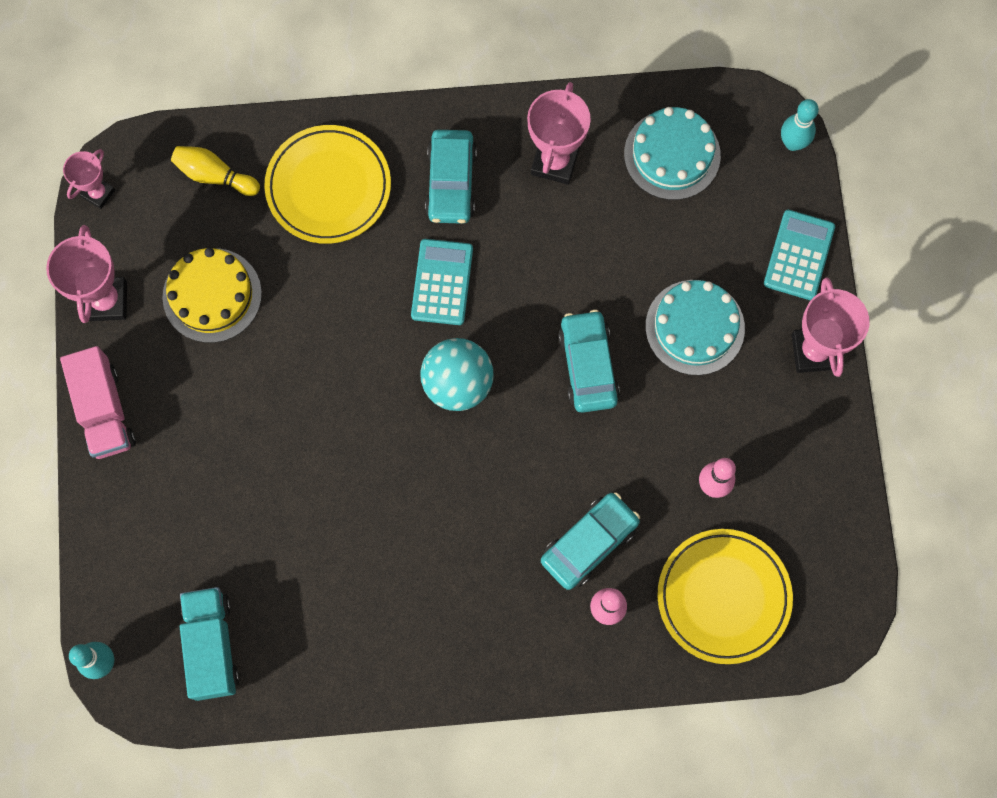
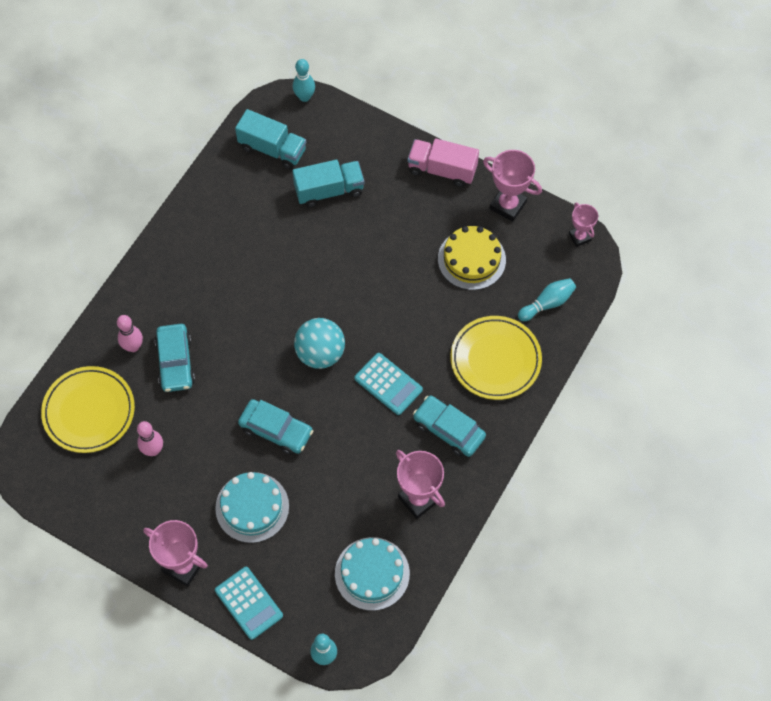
camera: 125 degrees right, 10 degrees down
yellow bowling pin [171,146,260,196] -> turquoise bowling pin [518,278,576,321]
none -> turquoise truck [292,160,364,208]

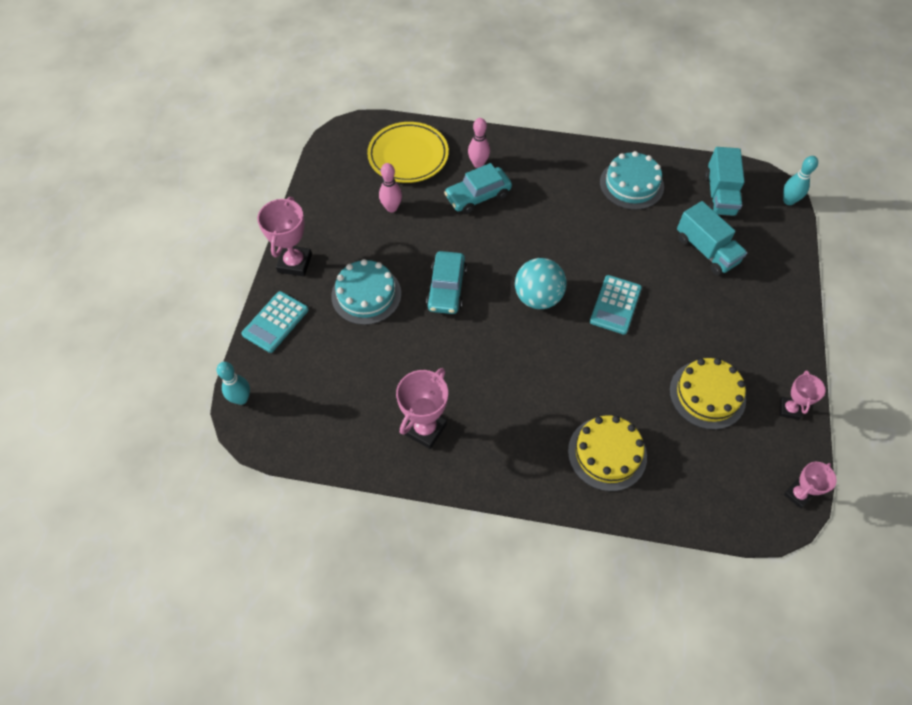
camera: 70 degrees right, 5 degrees down
turquoise cake [335,537,410,611] -> turquoise cake moved to [600,151,664,210]
turquoise calculator [354,353,423,415] -> turquoise calculator moved to [590,275,642,335]
pink truck [407,138,479,187] -> none
turquoise car [413,395,486,457] -> none
yellow plate [450,316,542,400] -> yellow cake [568,415,647,491]
pink trophy [483,150,542,222] -> pink trophy [780,370,826,420], size x0.61
turquoise bowling pin [518,278,576,321] -> none

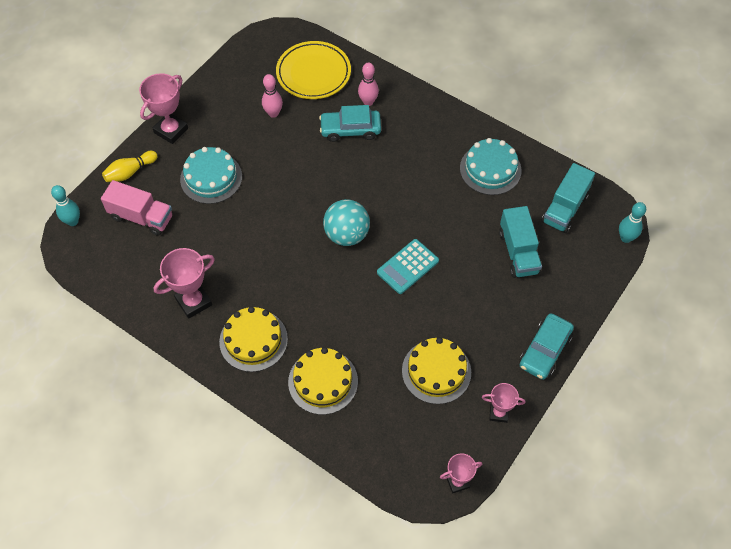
camera: 25 degrees right, 0 degrees up
turquoise calculator [241,291,309,353] -> yellow bowling pin [102,151,158,182]
turquoise car [426,251,467,314] -> turquoise car moved to [519,313,574,380]
pink trophy [780,370,826,420] -> pink trophy turned 60 degrees clockwise [482,383,526,423]
none -> pink truck [101,180,173,236]
none -> yellow cake [219,307,288,372]

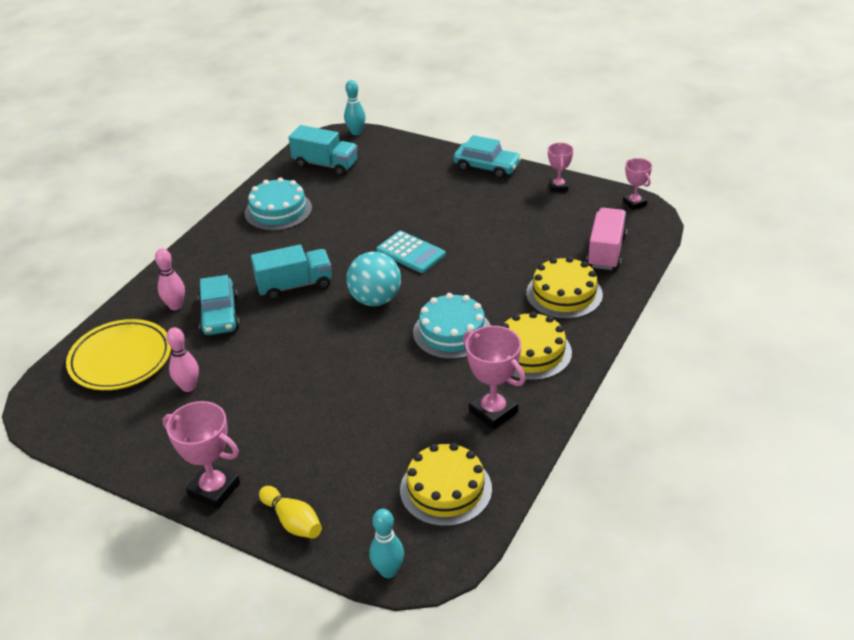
camera: 95 degrees left, 20 degrees down
pink truck [101,180,173,236] -> pink truck moved to [586,208,627,270]
turquoise cake [180,147,242,204] -> turquoise cake moved to [413,293,491,359]
yellow cake [402,337,471,404] -> yellow cake moved to [400,443,492,527]
turquoise truck [499,206,542,278] -> turquoise truck moved to [251,245,332,300]

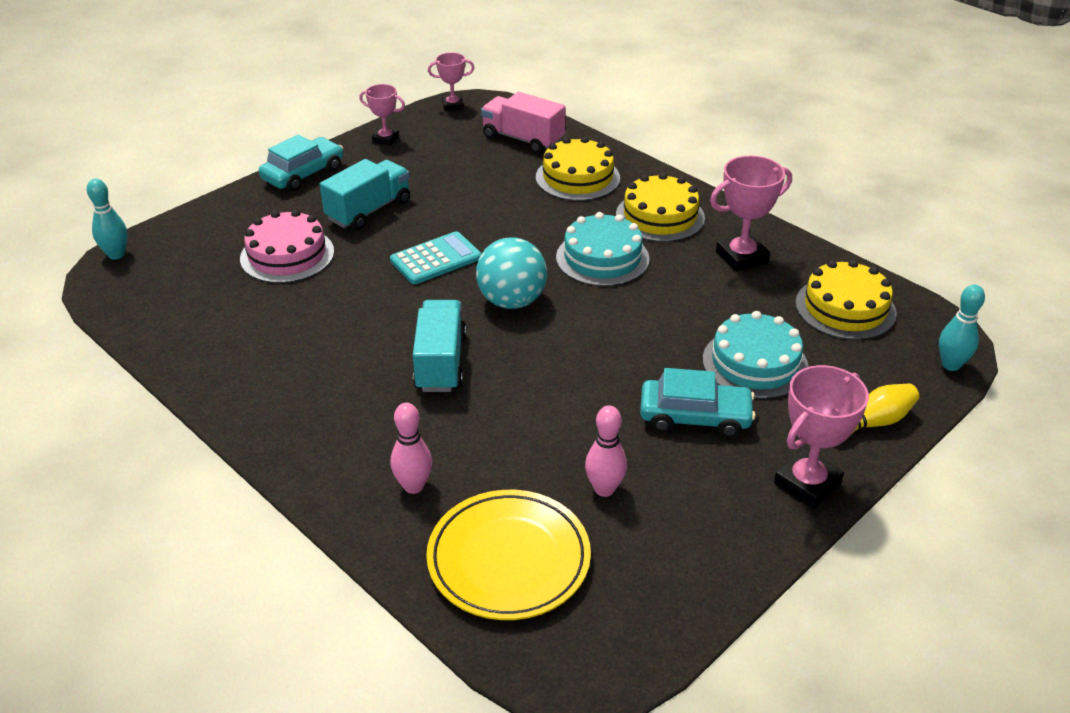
camera: 75 degrees left, 0 degrees up
turquoise car [198,275,240,335] -> turquoise car moved to [640,368,756,437]
turquoise cake [245,177,312,231] -> turquoise cake moved to [703,311,808,399]
turquoise truck [289,125,358,176] -> turquoise truck moved to [320,159,410,230]
none -> pink cake [240,210,334,283]

